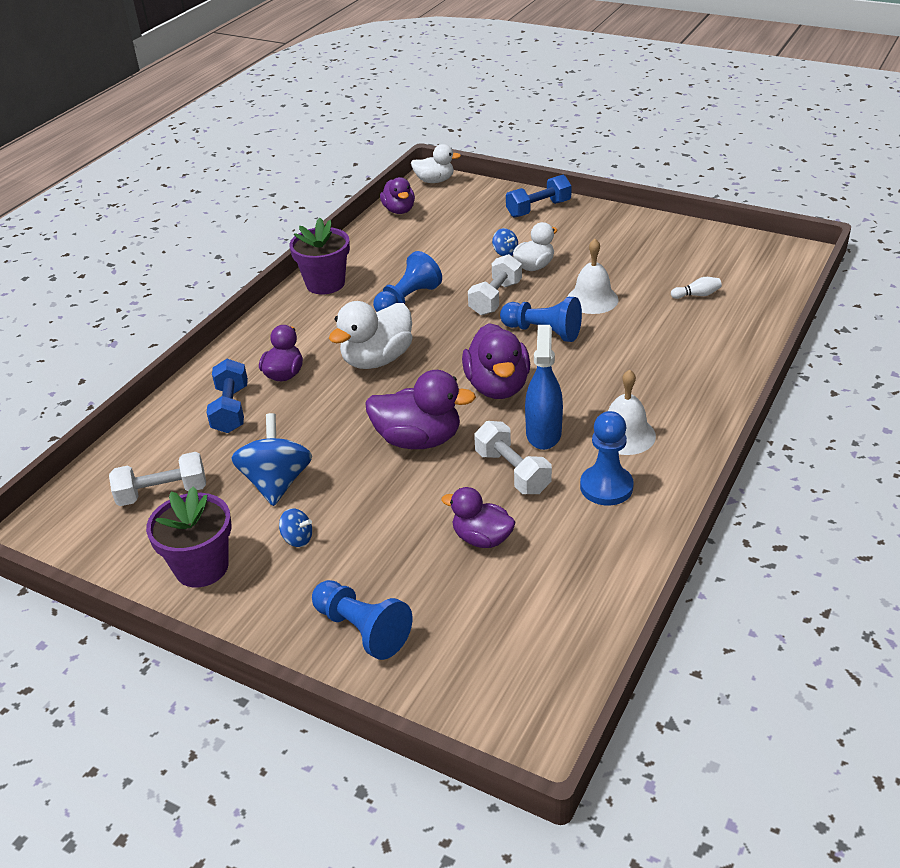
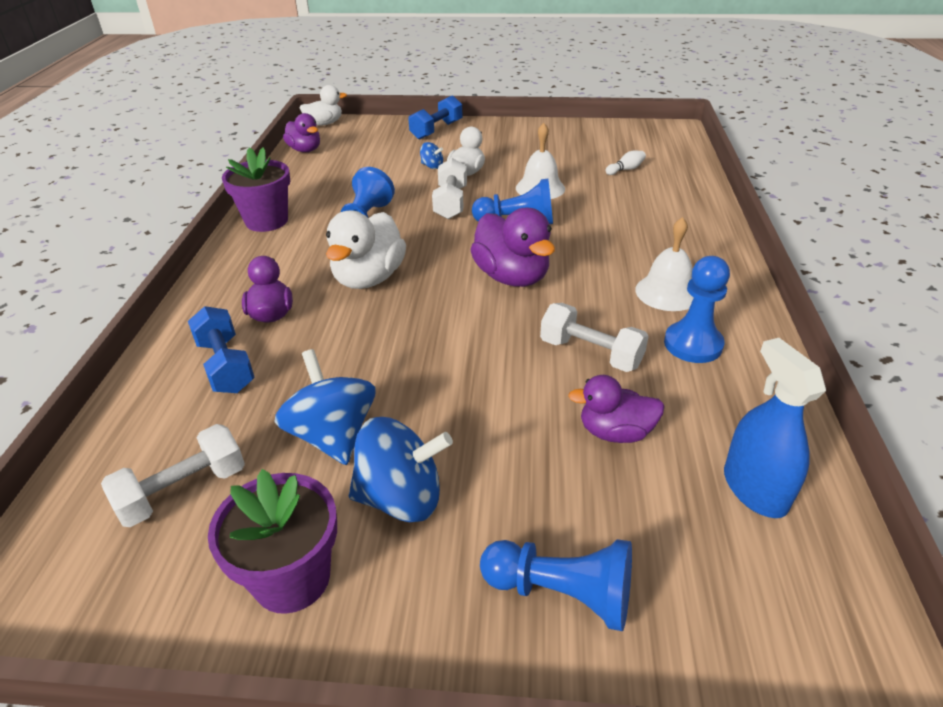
camera: 25 degrees left, 0 degrees up
blue spinning top [279,508,312,547] -> blue spinning top [349,417,453,522], size x2.10
purple duck [365,370,476,449] -> none
blue spray bottle [525,325,563,450] -> blue spray bottle moved to [724,338,826,518]

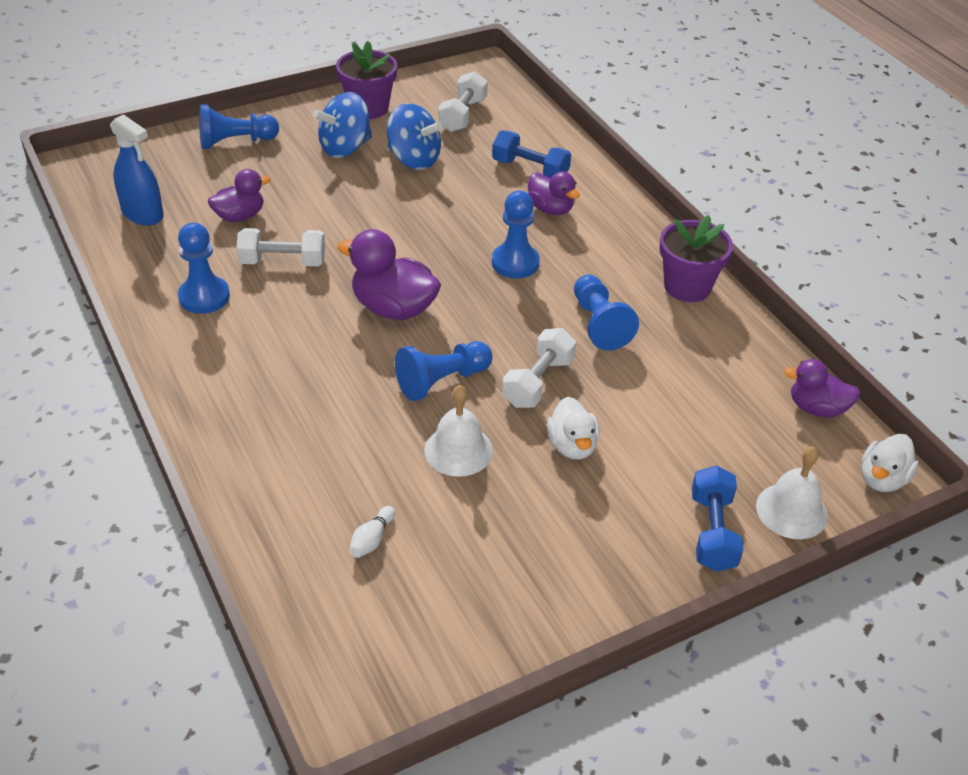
camera: 145 degrees right, 5 degrees up
white duck [326,210,406,289] -> blue pawn [492,191,540,278]
blue spinning top [420,142,443,169] -> none
white dumbbell [432,158,467,219] -> white dumbbell turned 60 degrees clockwise [502,328,576,408]
white bell [635,217,694,311] -> white bell moved to [756,446,828,539]

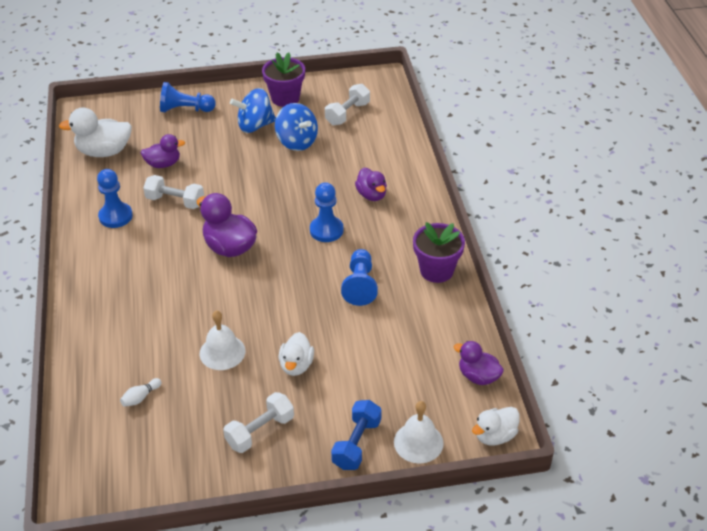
camera: 20 degrees right, 0 degrees up
blue spray bottle [110,114,164,225] -> white duck [59,108,132,157]
blue pawn [395,341,492,401] -> none
blue dumbbell [492,130,571,178] -> none
white dumbbell [502,328,576,408] -> white dumbbell moved to [223,392,294,453]

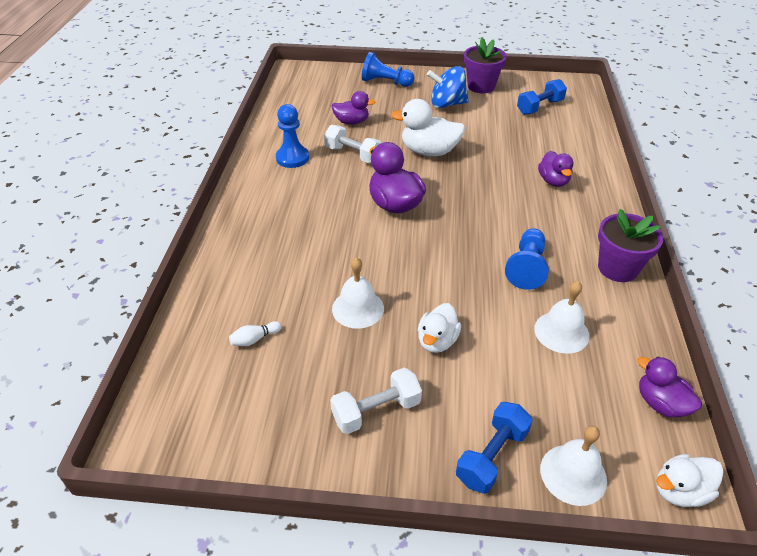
camera: 15 degrees right, 0 degrees up
white duck [59,108,132,157] -> white duck moved to [391,99,465,156]
blue spinning top [275,103,318,151] -> none
blue pawn [310,182,344,242] -> none
white dumbbell [325,84,370,125] -> blue dumbbell [517,79,567,115]
none -> white bell [534,281,589,354]

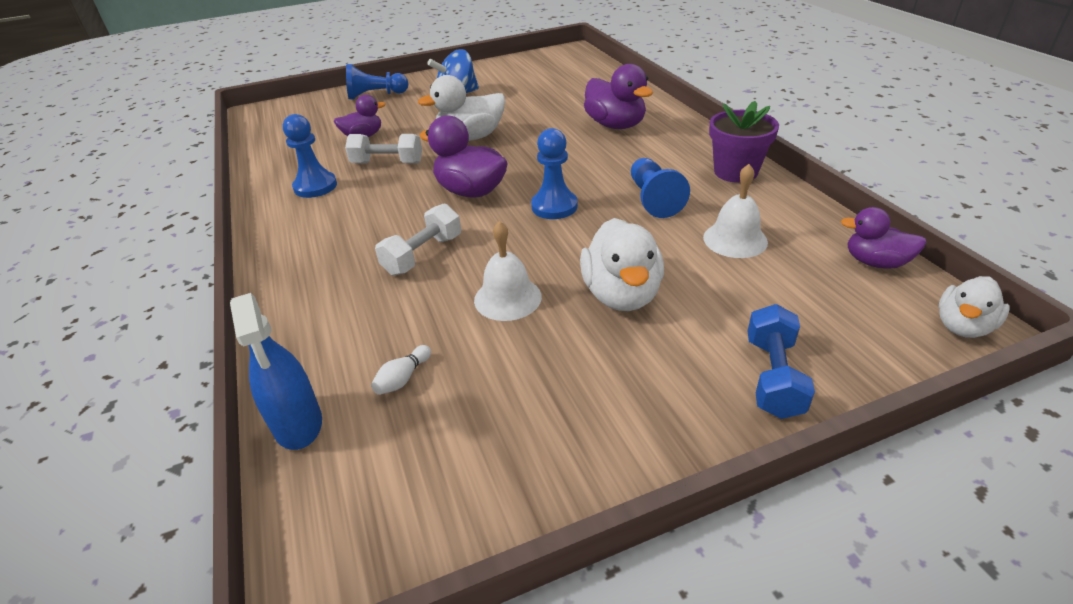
camera: 25 degrees left, 5 degrees down
white dumbbell [330,368,422,434] -> white dumbbell moved to [375,203,461,275]
white duck [418,303,461,353] -> white duck [580,218,664,311], size x1.56
purple flower pot [464,37,507,93] -> none
blue dumbbell [517,79,567,115] -> none
purple duck [538,151,573,187] -> purple duck [584,64,653,129], size x1.56
white bell [540,426,607,506] -> none
none -> blue spray bottle [230,293,322,450]
none -> blue pawn [531,128,578,219]

